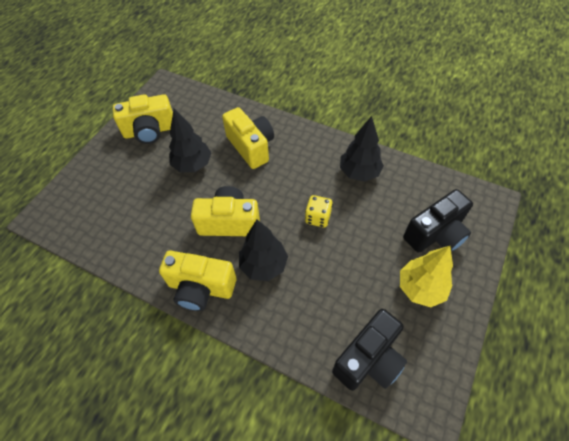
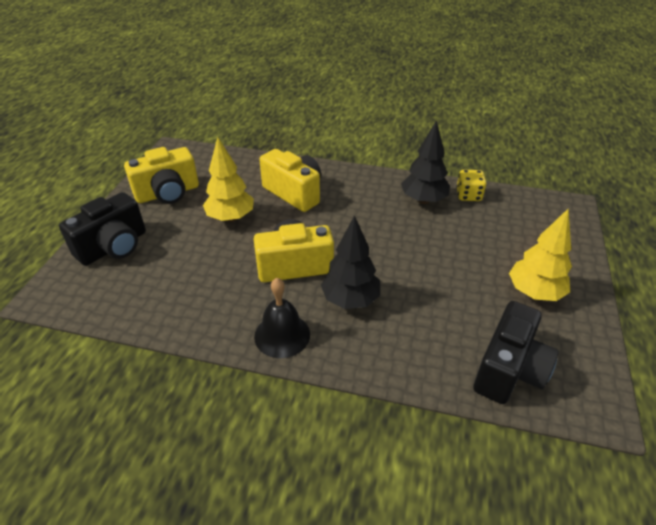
camera: 15 degrees left, 15 degrees down
yellow camera [159,250,236,311] -> black bell [254,278,310,358]
black tree [169,109,211,172] -> yellow tree [203,137,254,222]
yellow dice [305,195,333,228] -> yellow dice moved to [456,170,486,201]
black camera [403,189,473,253] -> black camera moved to [59,192,146,266]

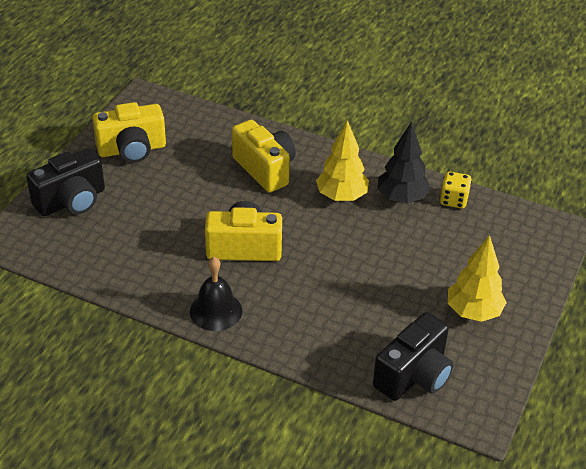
camera: 10 degrees right, 0 degrees up
yellow tree [203,137,254,222] -> yellow tree moved to [316,120,369,201]
black tree [321,215,380,309] -> none

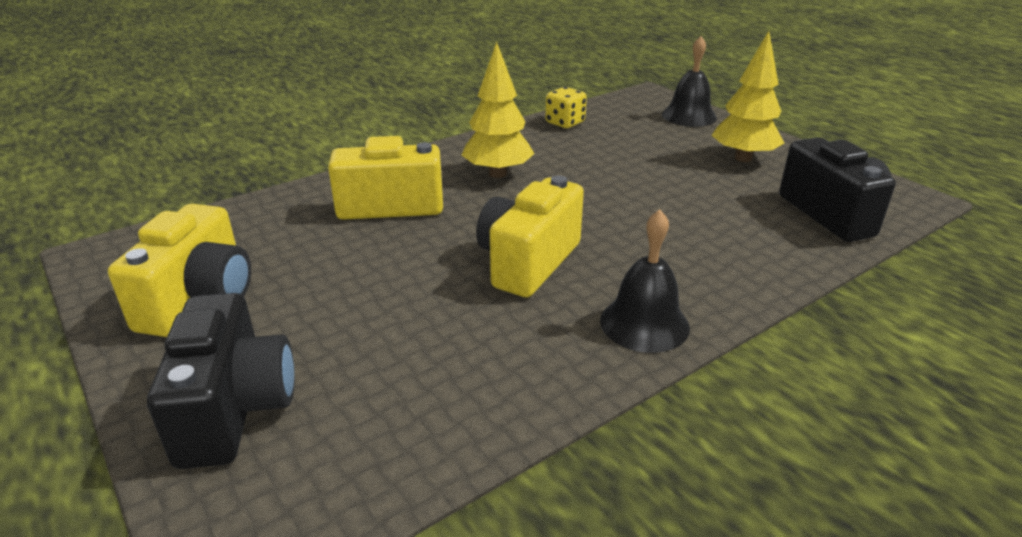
camera: 60 degrees left, 10 degrees down
black tree [378,122,431,203] -> none
none -> black bell [662,36,717,127]

